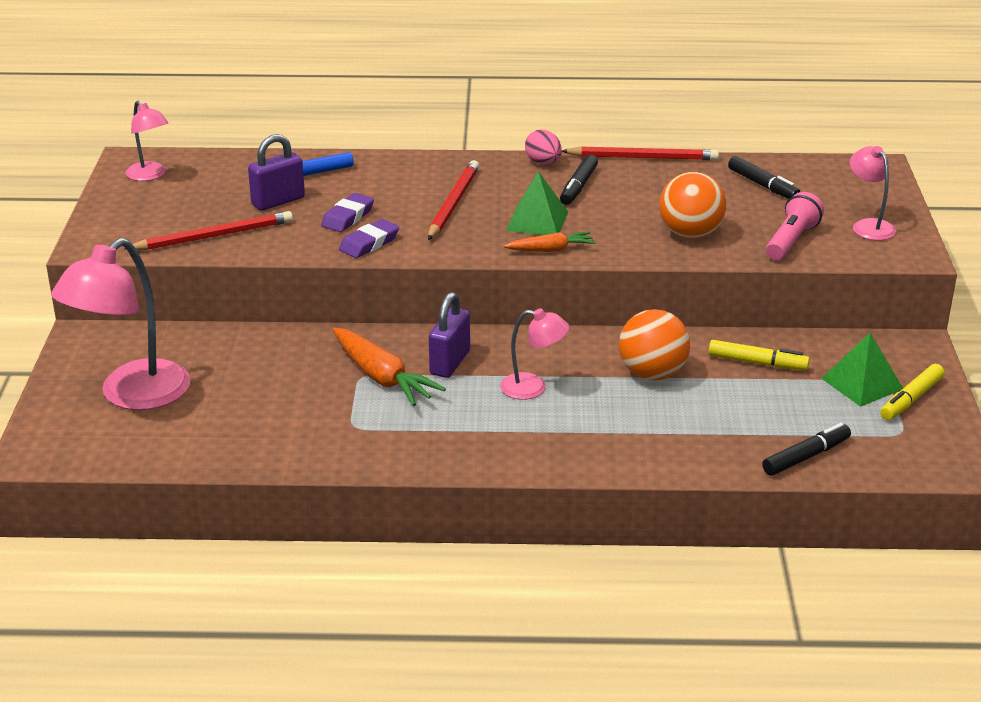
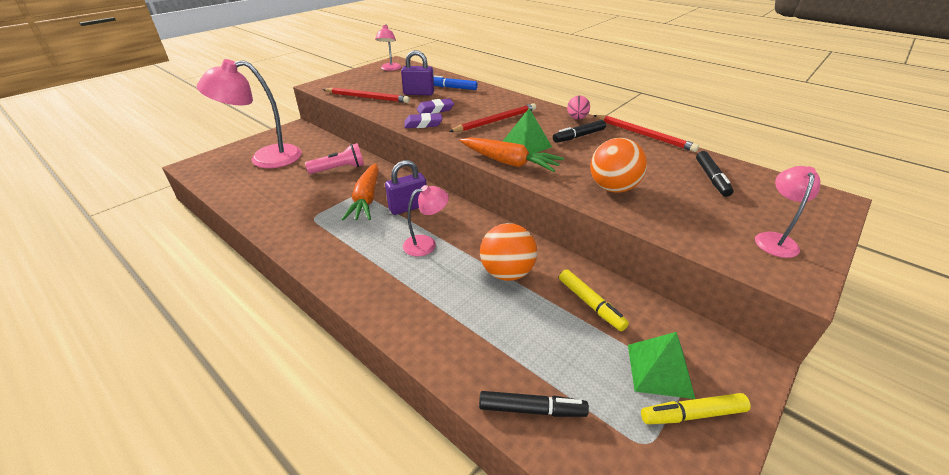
camera: 40 degrees right, 5 degrees up
pink lamp [500,308,570,400] -> pink lamp turned 75 degrees counterclockwise [403,185,449,256]
orange carrot [504,232,596,252] -> orange carrot [460,137,564,172], size x1.67
pink flashlight [766,192,824,260] -> pink flashlight moved to [305,143,364,174]

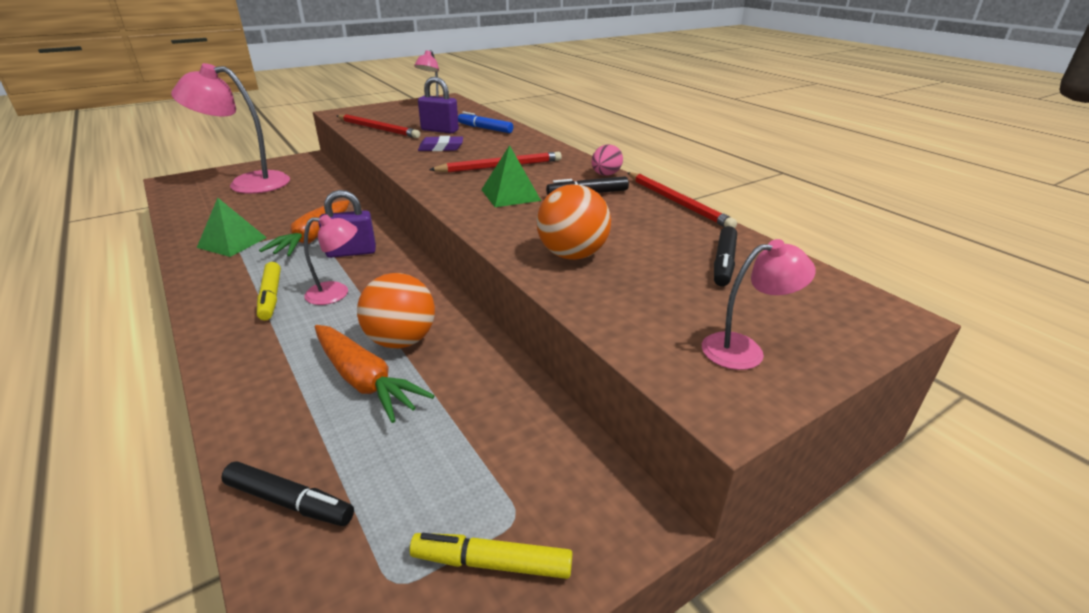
camera: 15 degrees right, 5 degrees down
pink flashlight [305,143,364,174] -> none
purple eraser [404,113,443,128] -> none
orange carrot [460,137,564,172] -> orange carrot moved to [315,325,434,423]
yellow marker [559,269,629,331] -> yellow marker moved to [257,262,281,320]
green pyramid [628,332,695,399] -> green pyramid moved to [197,198,267,257]
pink lamp [755,166,821,258] -> pink lamp turned 45 degrees clockwise [702,239,816,370]

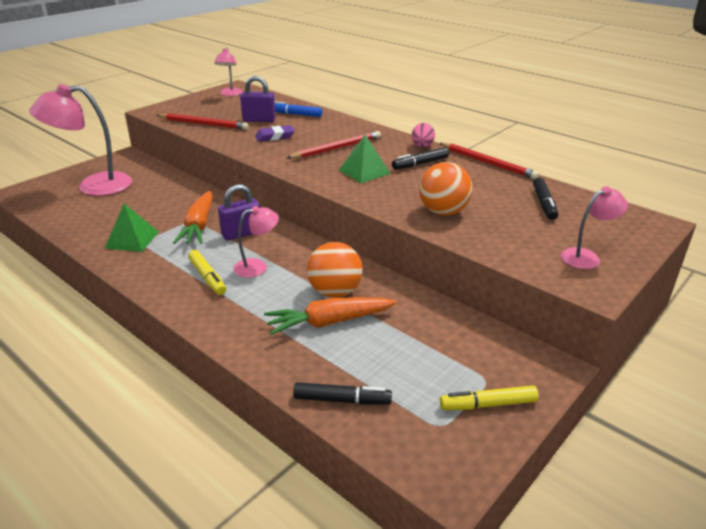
camera: 15 degrees left, 0 degrees up
orange carrot [315,325,434,423] -> orange carrot turned 135 degrees clockwise [264,297,397,335]

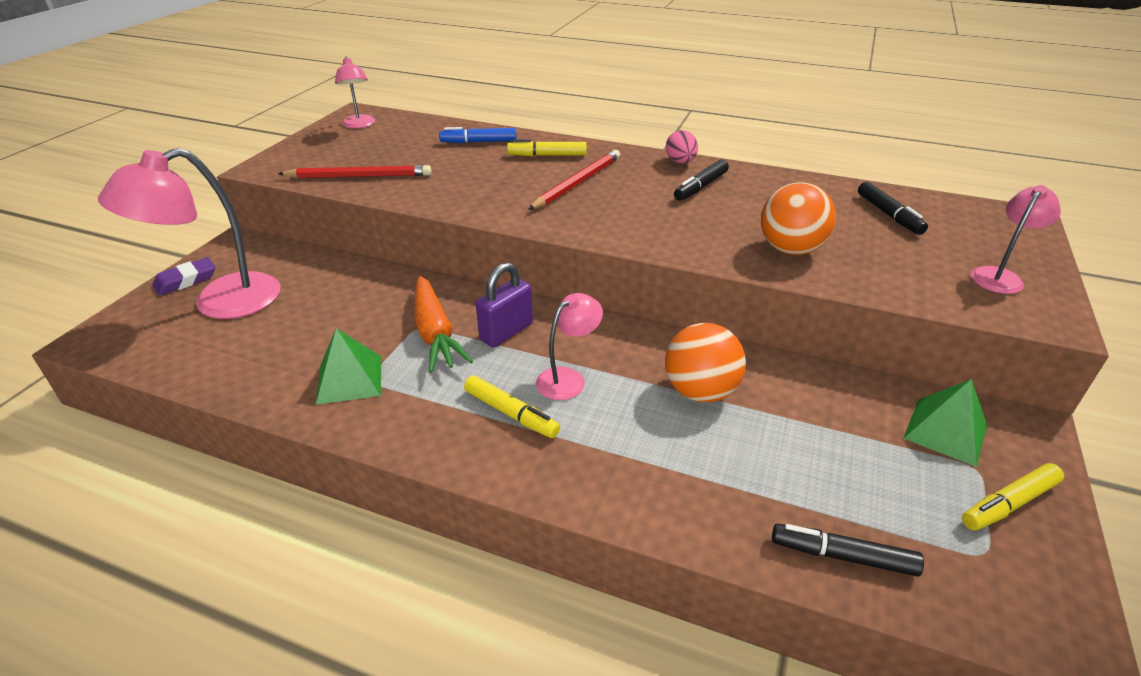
camera: 20 degrees left, 5 degrees up
purple padlock [240,76,276,122] -> none
purple eraser [255,125,295,142] -> purple eraser moved to [152,257,216,296]
orange carrot [264,297,397,335] -> none
black marker [293,382,392,405] -> black marker turned 150 degrees counterclockwise [772,524,924,576]
green pyramid [339,135,391,183] -> green pyramid moved to [903,379,987,467]
red pencil [440,143,539,179] -> none
none -> yellow marker [507,140,587,156]

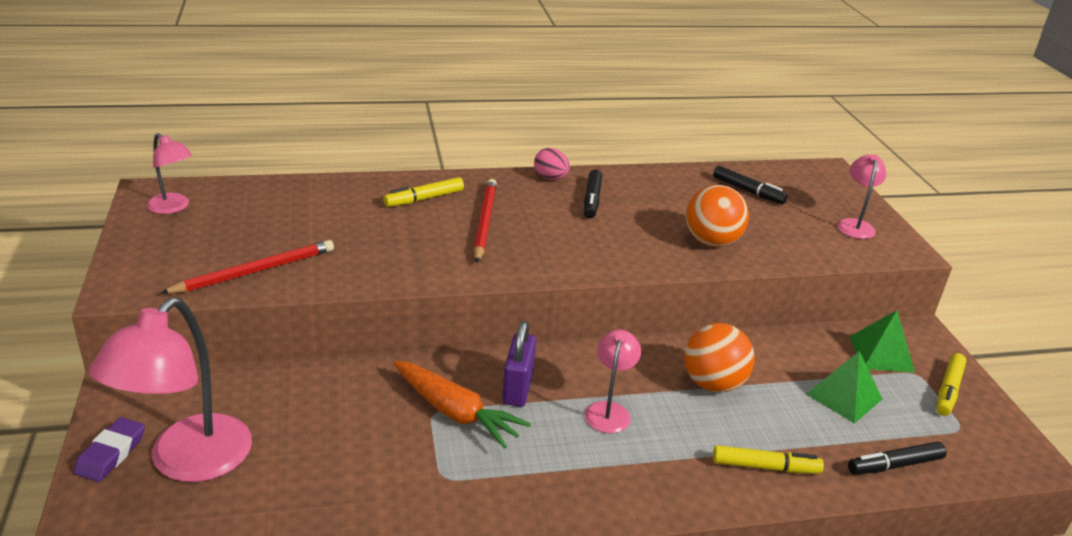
camera: 35 degrees left, 5 degrees down
green pyramid [316,328,381,405] -> green pyramid moved to [806,351,882,424]
blue marker [439,127,516,143] -> none
yellow marker [464,375,560,438] -> yellow marker moved to [713,445,824,474]

